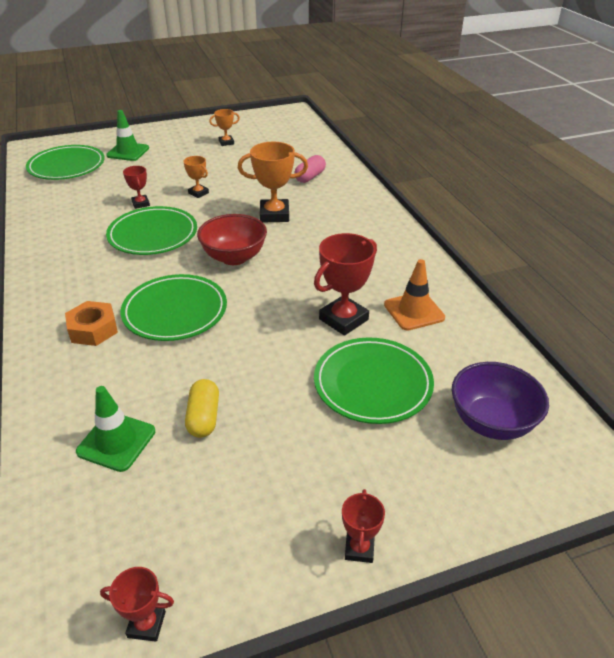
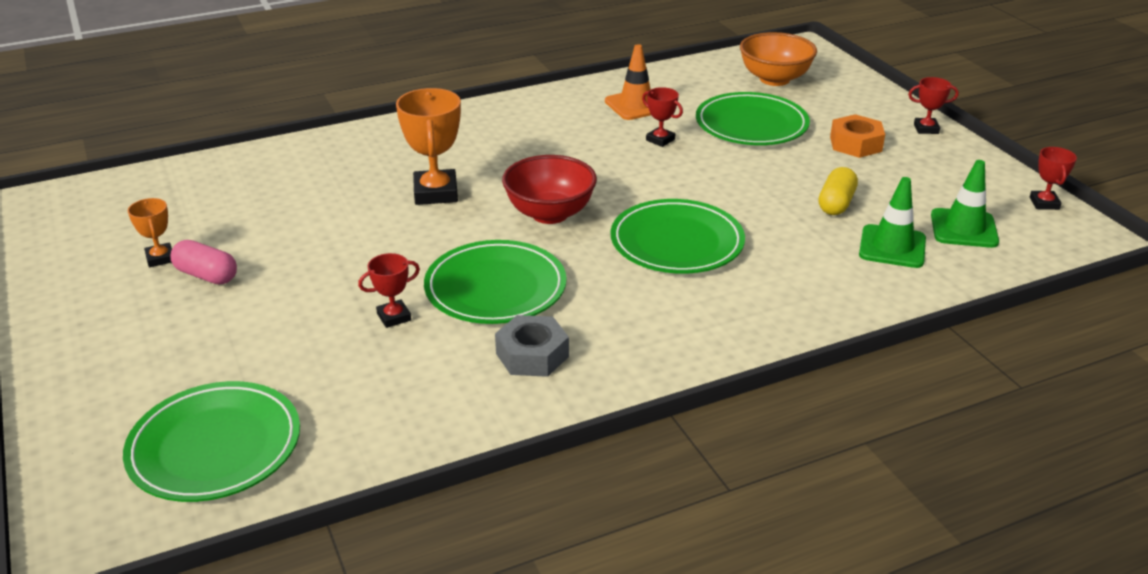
camera: 95 degrees left, 5 degrees down
orange nut [65,301,118,346] -> orange nut moved to [830,114,885,158]
green traffic cone [106,110,149,161] -> green traffic cone moved to [931,160,999,248]
orange trophy [183,156,209,198] -> none
yellow capsule [185,379,219,438] -> yellow capsule turned 60 degrees counterclockwise [819,167,858,215]
pink capsule [294,155,326,183] -> pink capsule moved to [170,240,237,285]
red trophy [314,233,377,336] -> red trophy [642,87,683,147], size x0.54
purple bowl [452,362,549,440] -> orange bowl [740,32,817,86]
none -> grey nut [495,315,569,377]

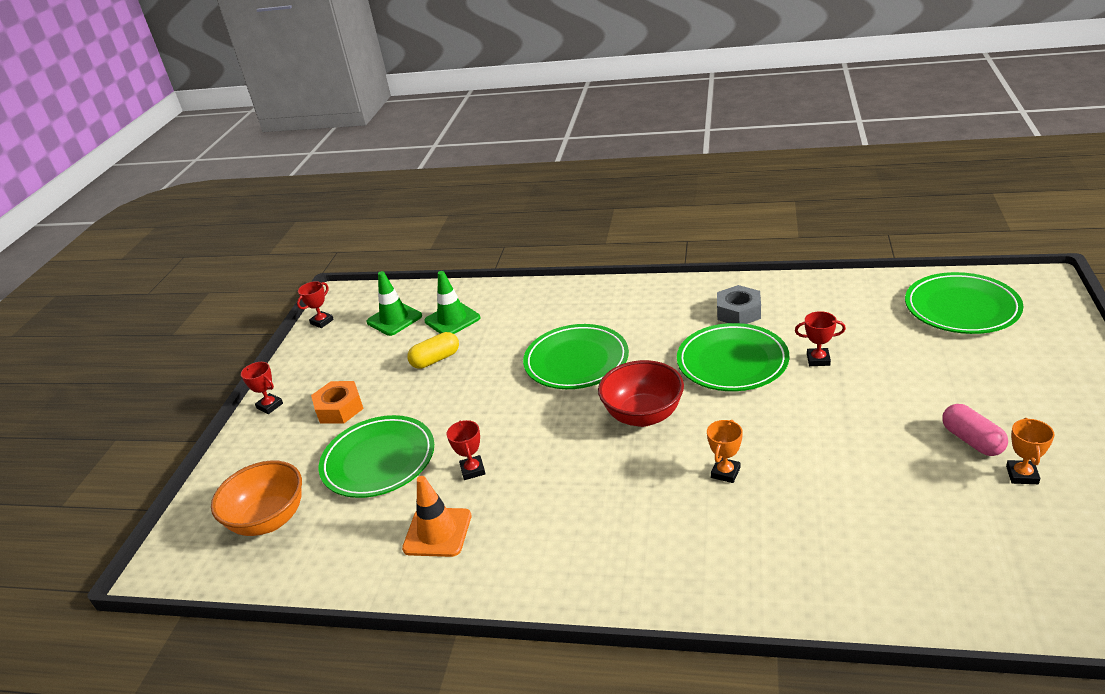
camera: 140 degrees left, 0 degrees up
orange trophy [396,88,461,205] -> orange trophy [707,420,743,483], size x0.54

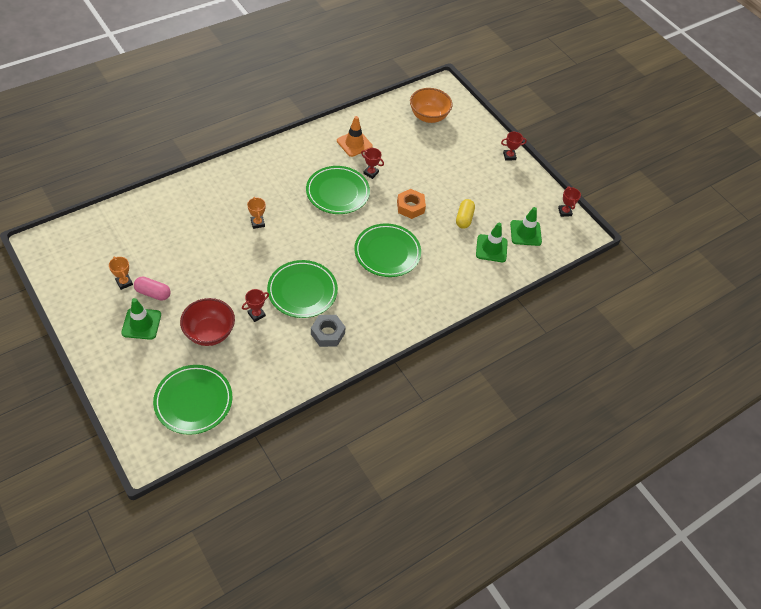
camera: 125 degrees right, 20 degrees up
orange nut [311,381,364,424] -> orange nut moved to [397,189,426,219]
green plate [319,415,434,498] -> green plate moved to [306,166,370,214]
red bowl [598,360,684,427] -> red bowl moved to [180,298,235,346]
none -> green traffic cone [121,298,161,340]

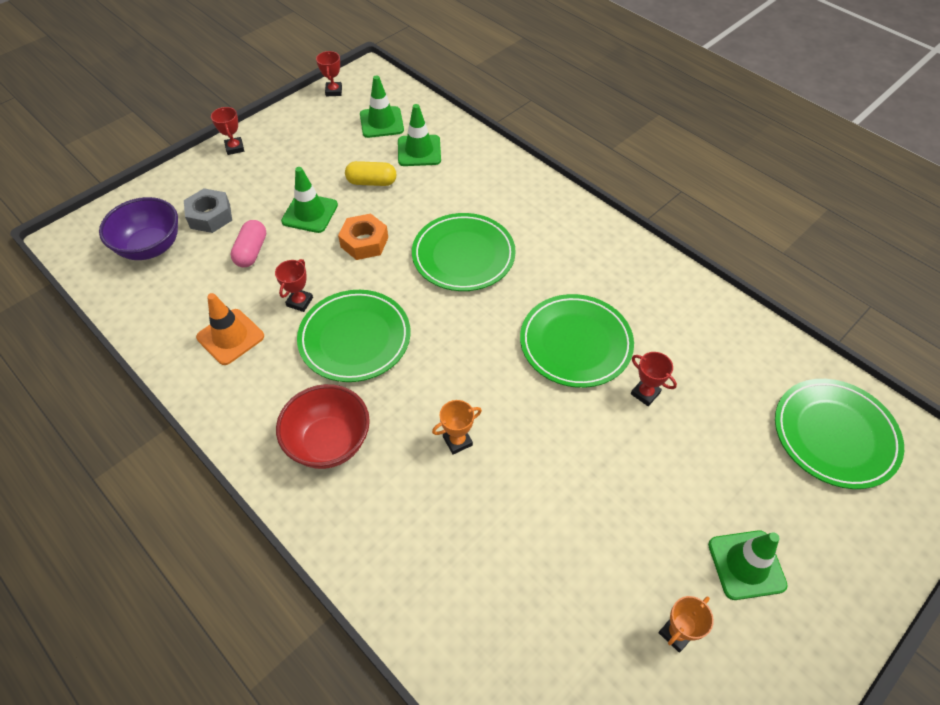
camera: 95 degrees left, 0 degrees up
pink capsule [134,277,171,301] -> pink capsule moved to [231,220,266,267]
red bowl [180,298,235,346] -> red bowl moved to [276,384,370,469]
grey nut [311,315,346,347] -> grey nut moved to [184,188,232,233]
orange bowl [410,88,453,123] -> purple bowl [99,197,178,260]
red trophy [558,186,581,217] -> red trophy turned 75 degrees counterclockwise [316,51,342,96]
none -> green traffic cone [281,167,338,233]

